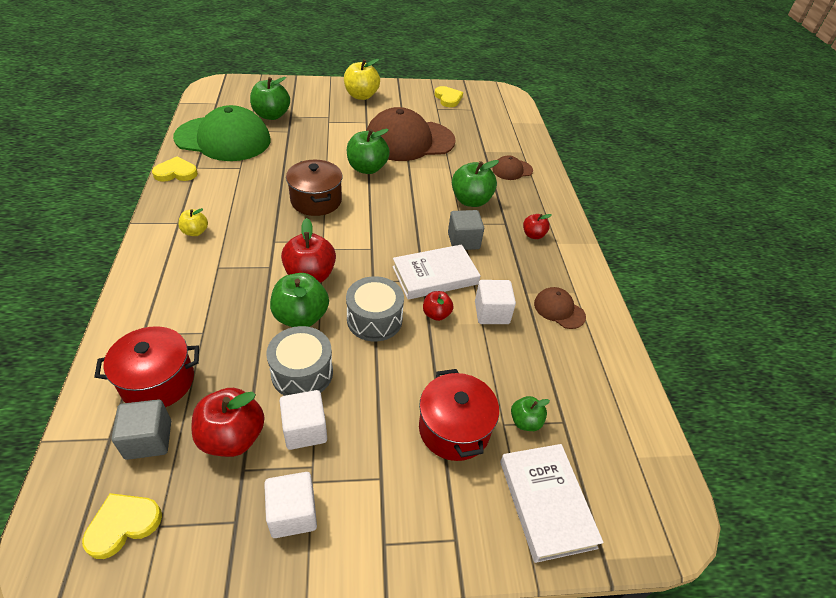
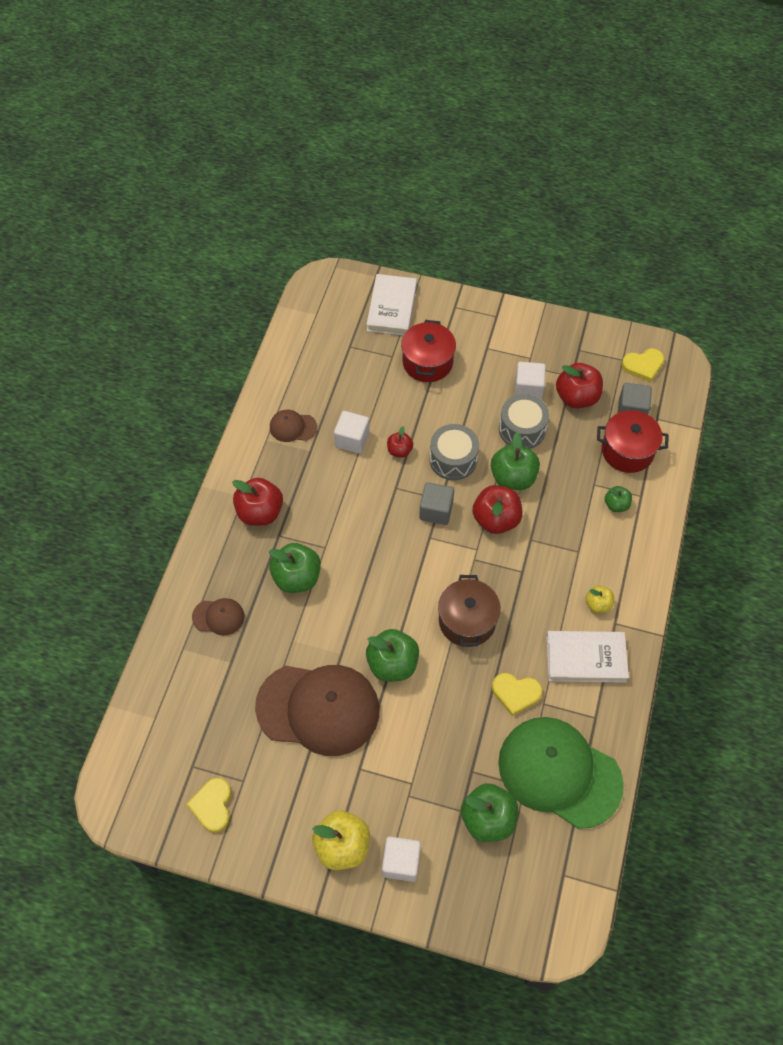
camera: 155 degrees left, 15 degrees up
yellow heart [152,156,198,182] -> yellow heart moved to [492,673,542,716]
white cube [264,472,317,538] -> white cube moved to [382,836,421,882]
white book [392,244,481,300] -> white book moved to [546,631,629,683]
grey cube [448,210,484,250] -> grey cube moved to [419,482,454,525]
green apple [511,396,550,431] -> green apple moved to [605,486,632,512]
red apple [523,214,552,239] -> red apple [232,478,283,526], size x1.81
brown cap [534,287,586,329] -> brown cap turned 120 degrees clockwise [270,410,317,442]

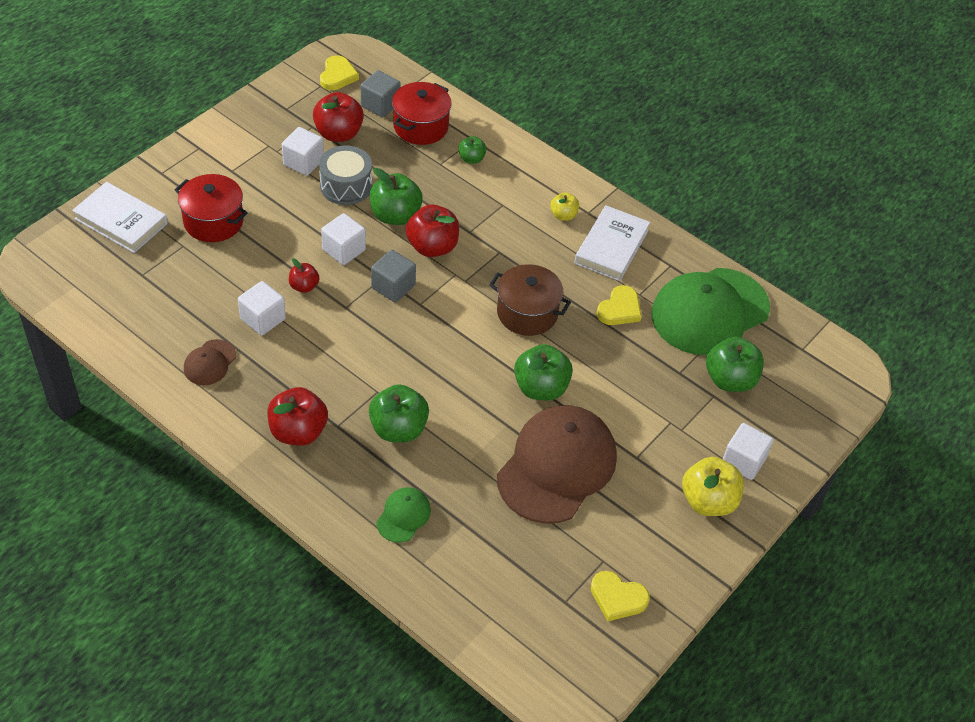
camera: 70 degrees left, 10 degrees down
brown cap [192,598,244,635] -> green cap [376,487,431,543]
grey drum [429,424,479,480] -> white cube [321,213,366,265]

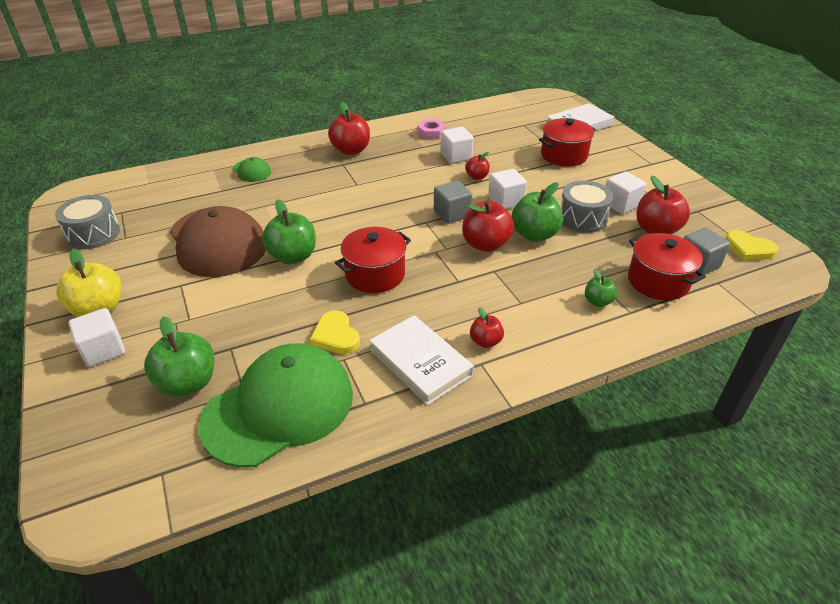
camera: 120 degrees right, 10 degrees down
brown cap [184,339,236,385] -> pink nut [417,119,446,140]
green apple [369,384,429,442] -> none
brown pot [489,264,571,336] -> red pot [335,227,411,293]
yellow apple [550,192,579,221] -> red apple [470,307,504,348]
yellow heart [591,571,650,622] -> grey drum [55,195,120,249]
green cap [651,268,770,355] -> green cap turned 60 degrees clockwise [199,343,353,468]

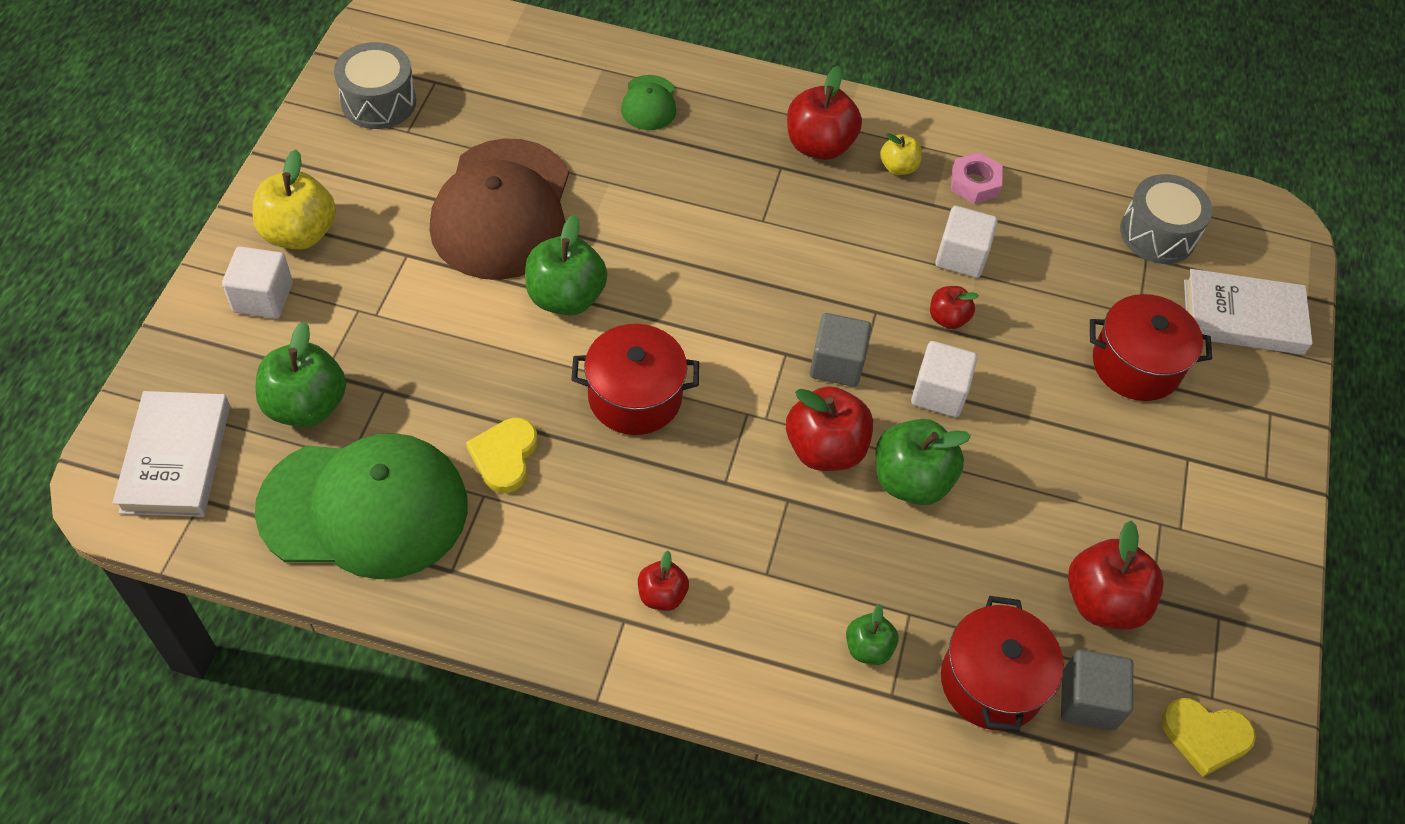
camera: 35 degrees right, 15 degrees up
white book [369,315,474,405] -> white book moved to [113,391,230,517]
grey drum [561,181,613,233] -> grey drum moved to [1120,174,1213,264]
white cube [606,171,647,214] -> none
yellow heart [725,230,778,261] -> yellow heart turned 60 degrees counterclockwise [1161,698,1256,777]
none -> yellow apple [880,133,922,175]

